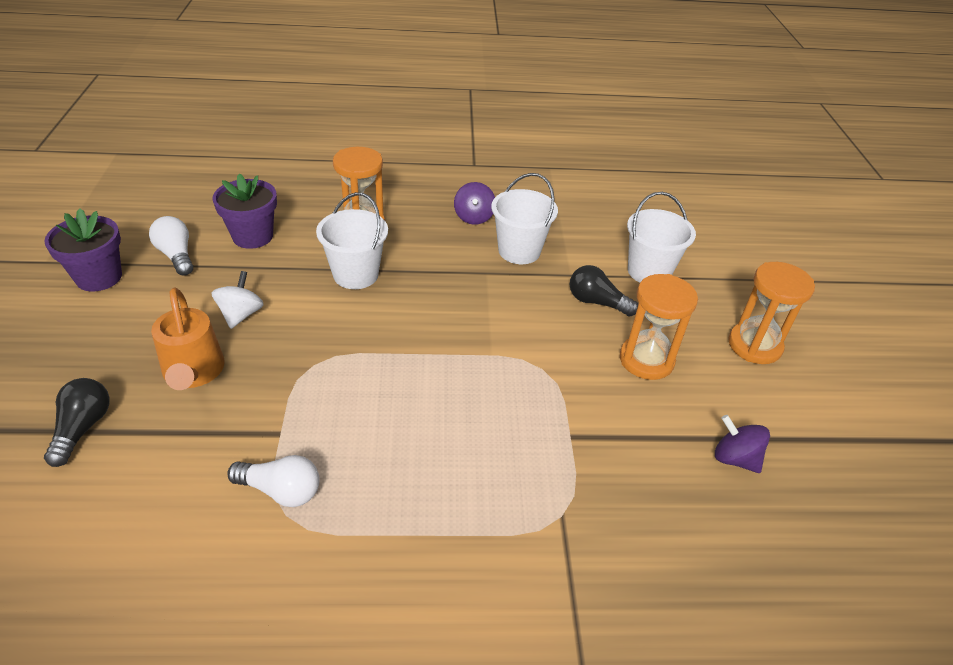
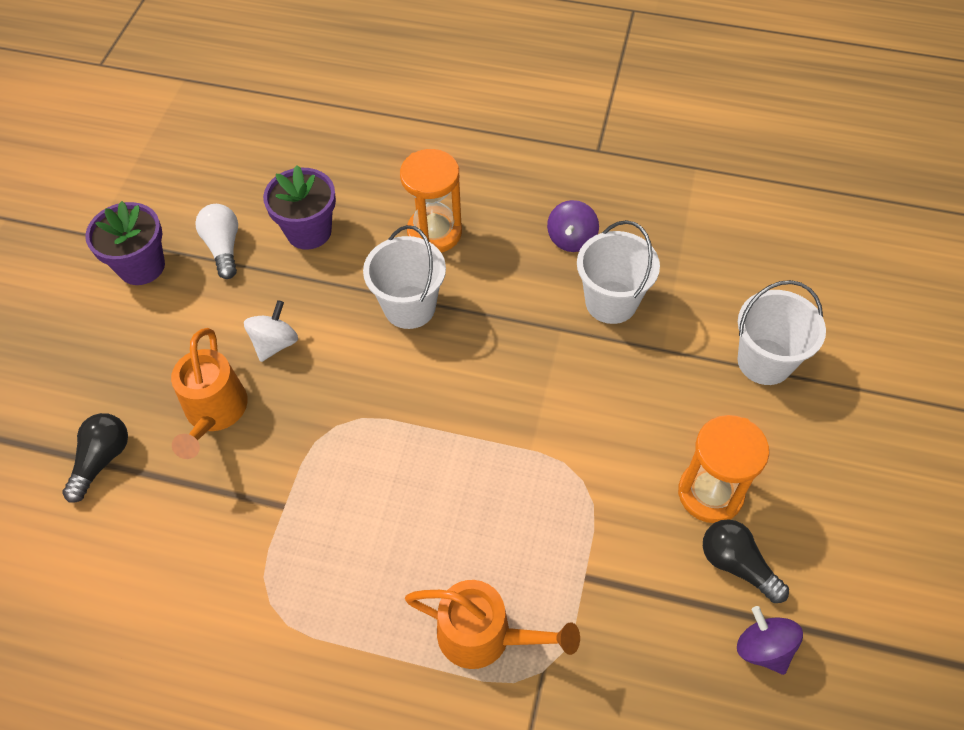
camera: 20 degrees right, 15 degrees up
white light bulb [227,455,320,507] -> none
black light bulb [570,265,638,317] -> black light bulb moved to [703,519,789,603]
orange hourglass [728,262,815,364] -> none
none -> orange watering can [405,580,580,669]

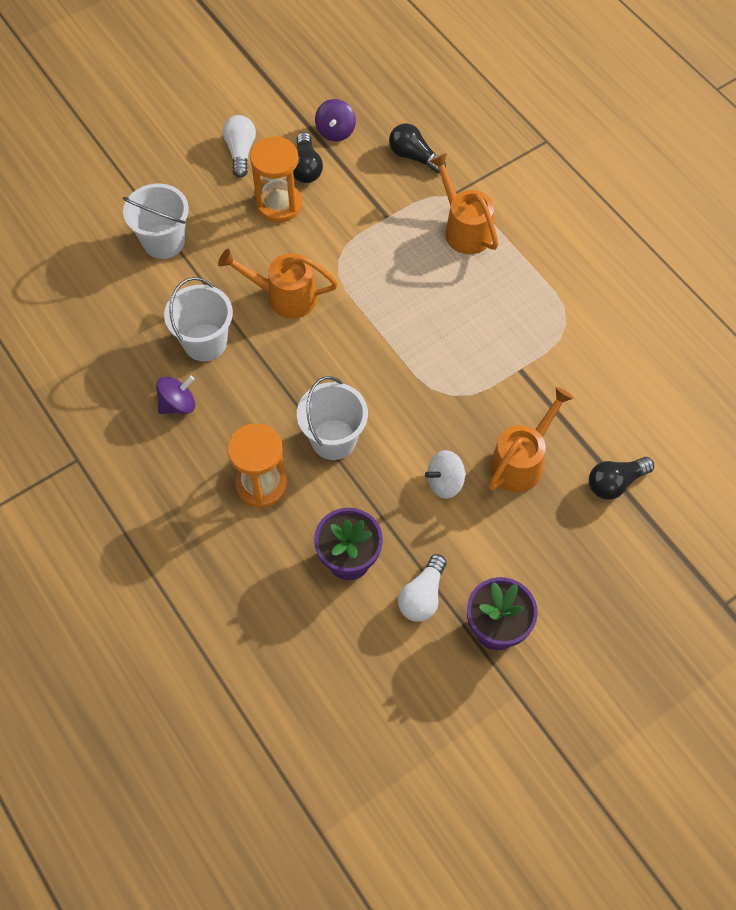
camera: 140 degrees left, 5 degrees up
none -> orange watering can [218,249,338,318]
none -> white light bulb [223,115,256,178]
none -> black light bulb [389,124,446,173]

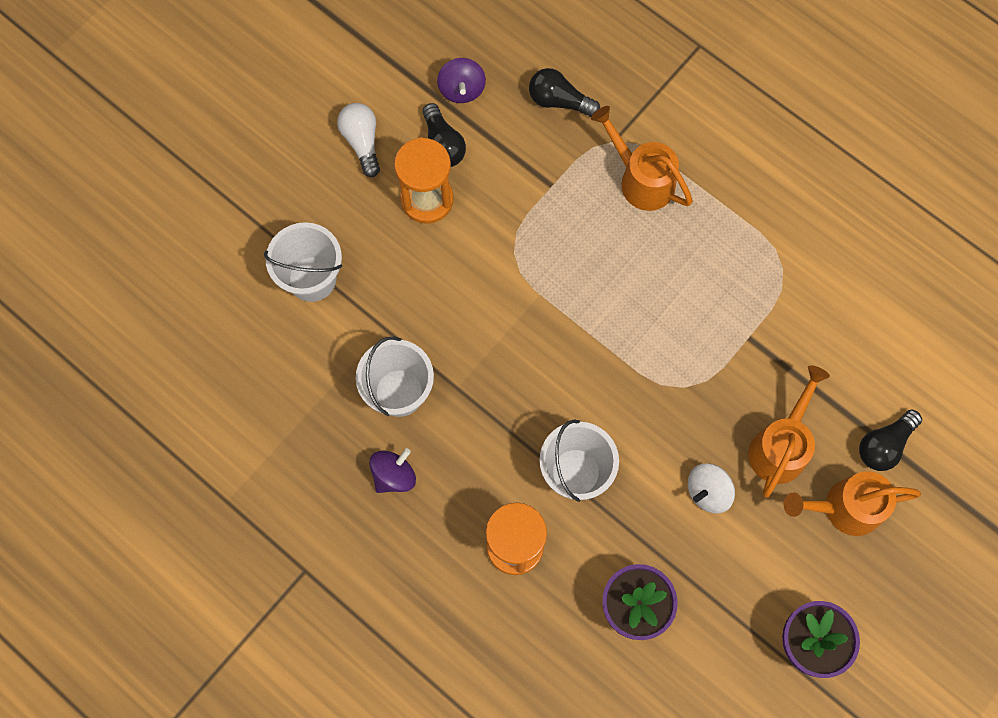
camera: 15 degrees left, 10 degrees up
orange watering can [218,249,338,318] -> orange watering can moved to [784,471,921,536]
white light bulb [398,554,447,622] -> none

